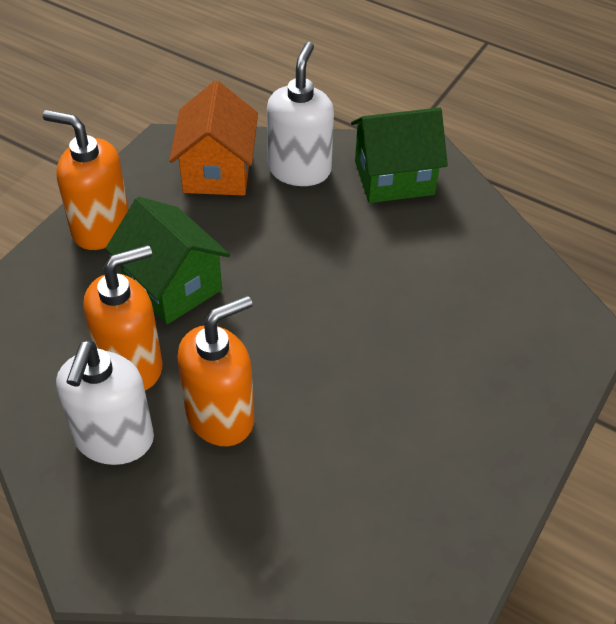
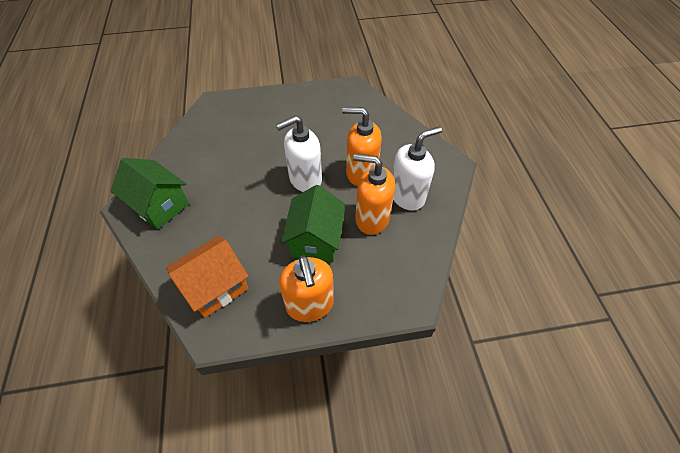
camera: 130 degrees left, 5 degrees up
white soap dispenser [267,42,334,186] -> white soap dispenser moved to [276,116,322,192]

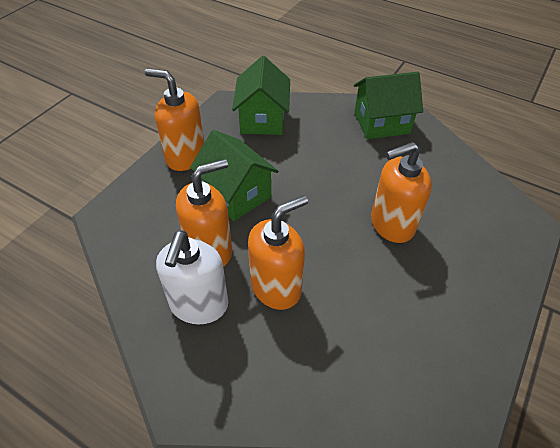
camera: 130 degrees right, 5 degrees down
orange house [166,236,249,318] -> green house [232,56,290,135]
white soap dispenser [276,116,322,192] -> none
none -> orange soap dispenser [371,142,432,243]

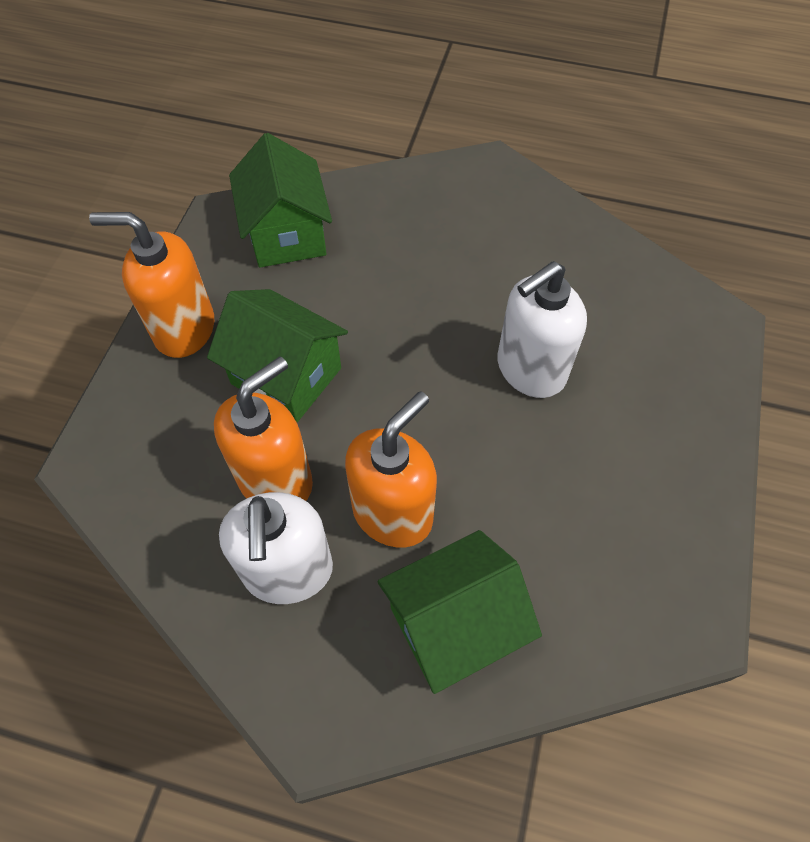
camera: 15 degrees left, 10 degrees up
green house [354,72,423,139] -> green house moved to [378,530,542,694]
orange soap dispenser [371,142,432,243] -> white soap dispenser [497,261,587,398]

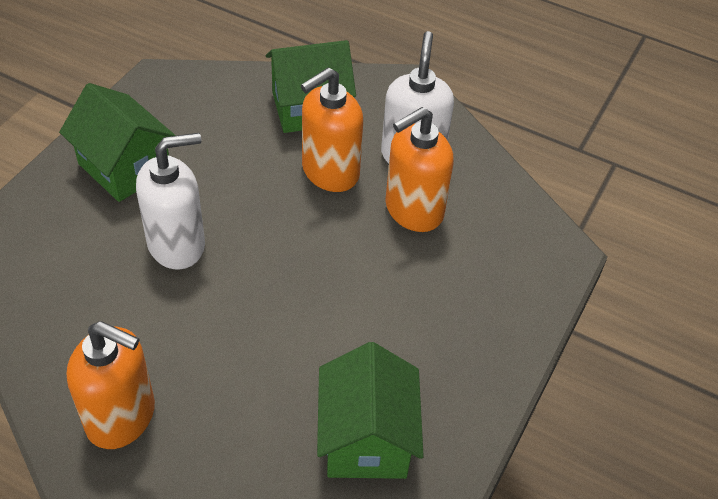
camera: 170 degrees left, 10 degrees down
orange soap dispenser [89,212,214,358] -> orange soap dispenser moved to [67,321,155,449]
green house [207,289,348,422] -> green house moved to [59,83,176,202]

